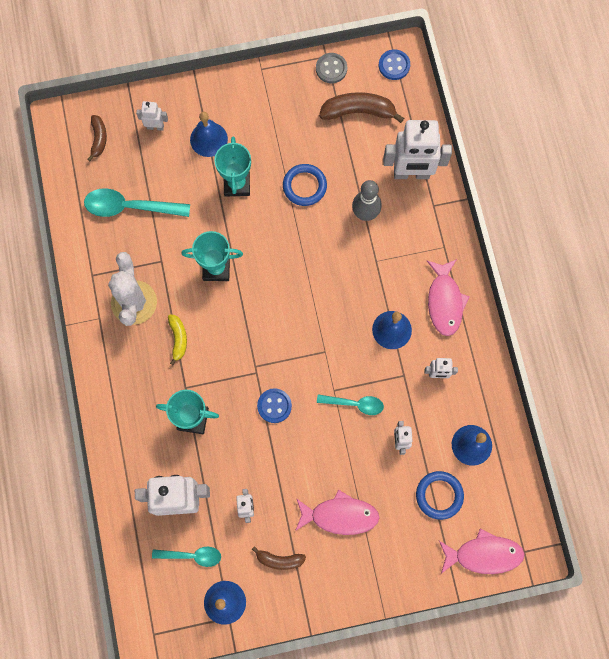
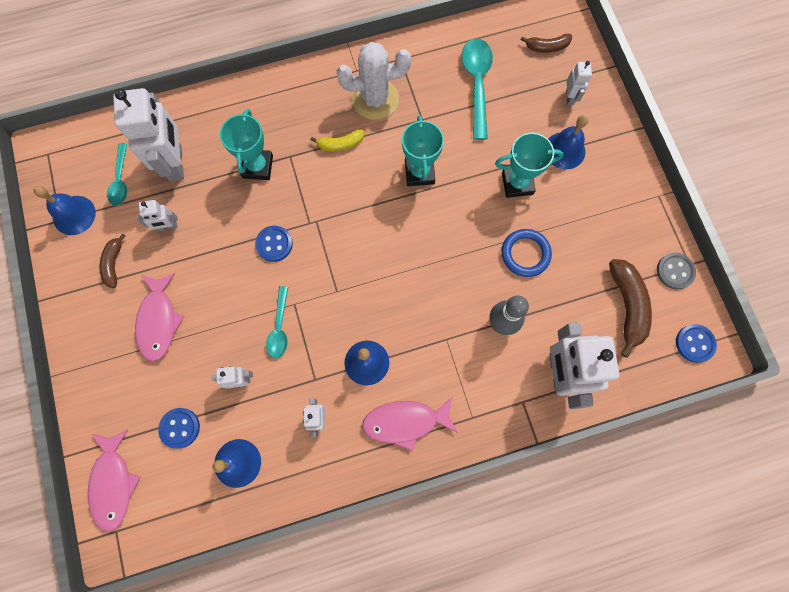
camera: 85 degrees right, 0 degrees up
blue ring [416,471,464,520] -> blue button [158,408,200,449]

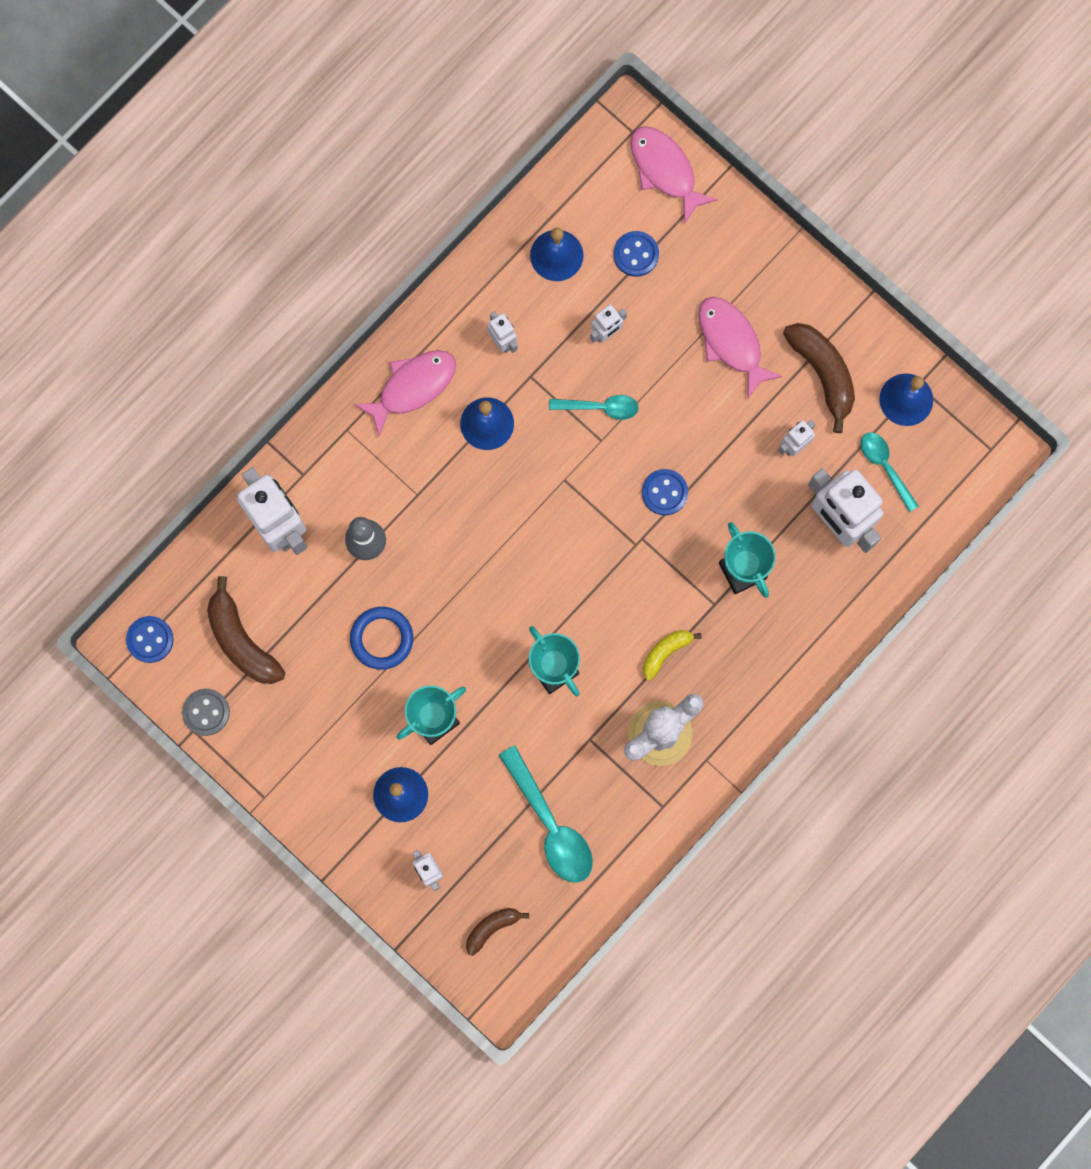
camera: 150 degrees right, 5 degrees up
brown banana [99,234,125,288] -> brown banana [783,323,855,433], size x1.71
turquoise spoon [266,286,288,358] -> turquoise spoon turned 120 degrees clockwise [549,395,639,420]

